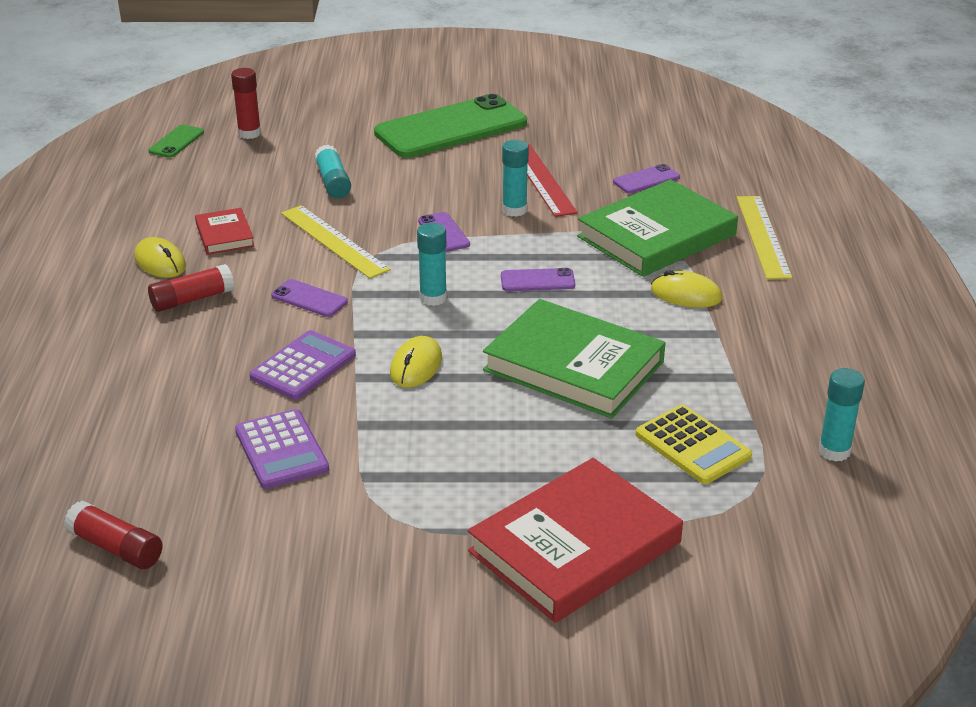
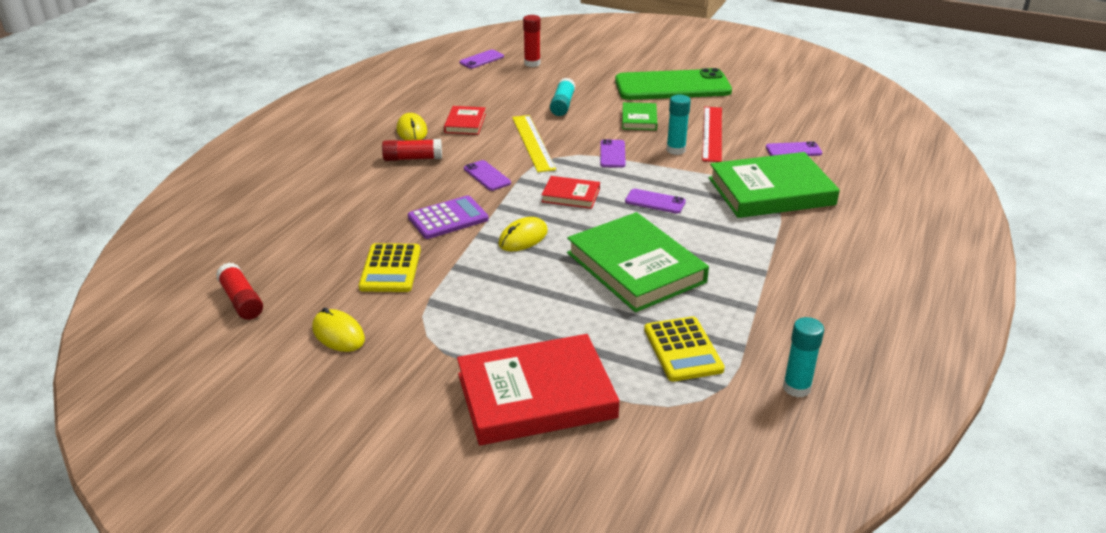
camera: 25 degrees right, 0 degrees up
green phone [148,125,204,158] -> purple phone [459,50,504,69]
purple calculator [235,409,329,489] -> yellow calculator [359,243,421,292]
turquoise glue stick [417,223,447,306] -> red book [542,176,600,209]
yellow mouse [651,270,722,308] -> yellow mouse moved to [312,308,365,352]
yellow ruler [737,196,792,279] -> none
none -> green book [622,102,657,130]

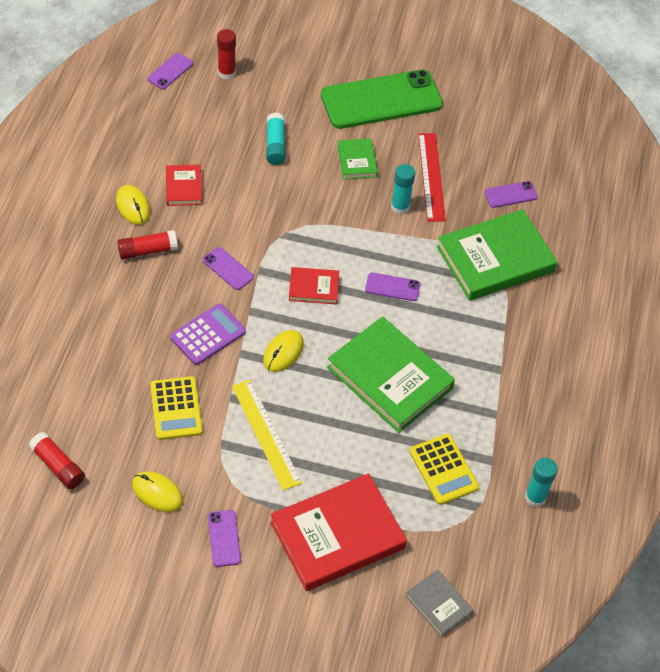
camera: 15 degrees left, 20 degrees up
yellow ruler [512,115,556,172] -> yellow ruler moved to [232,380,302,491]
purple phone [600,139,626,168] -> purple phone moved to [208,510,241,567]
none -> grey book [405,569,473,637]

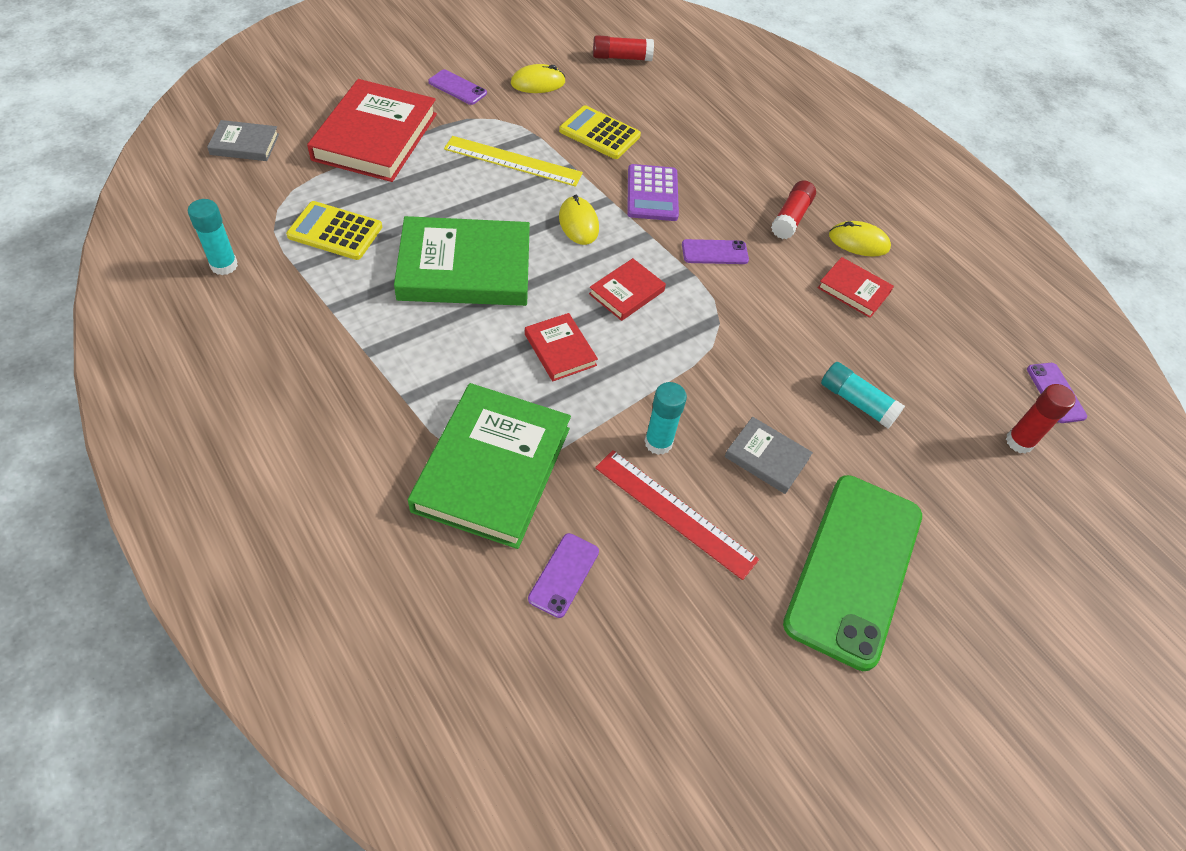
camera: 130 degrees right, 0 degrees up
green book [337,138,378,180] -> grey book [725,417,813,494]
purple phone [365,272,420,301] -> red book [525,313,598,381]

